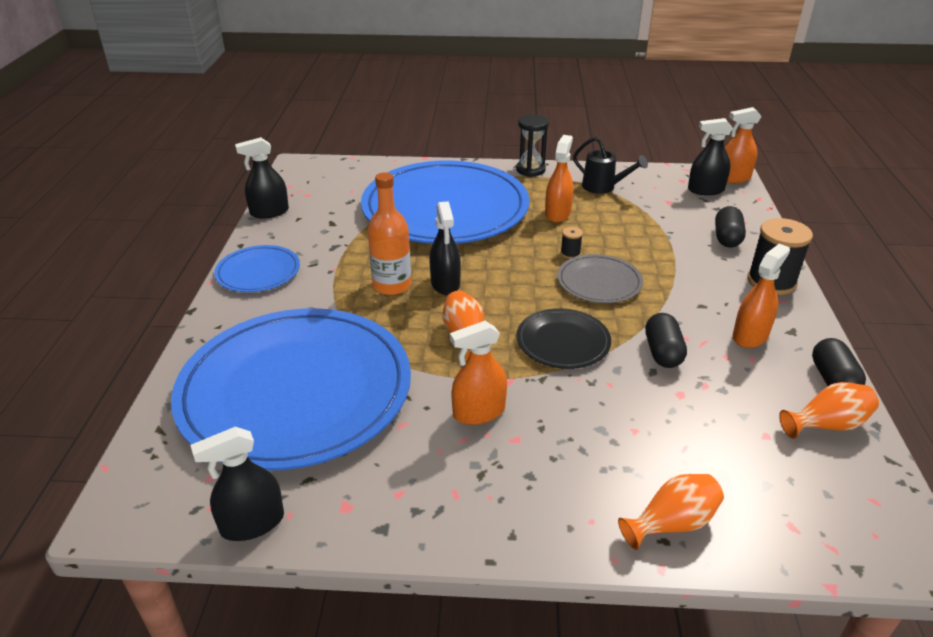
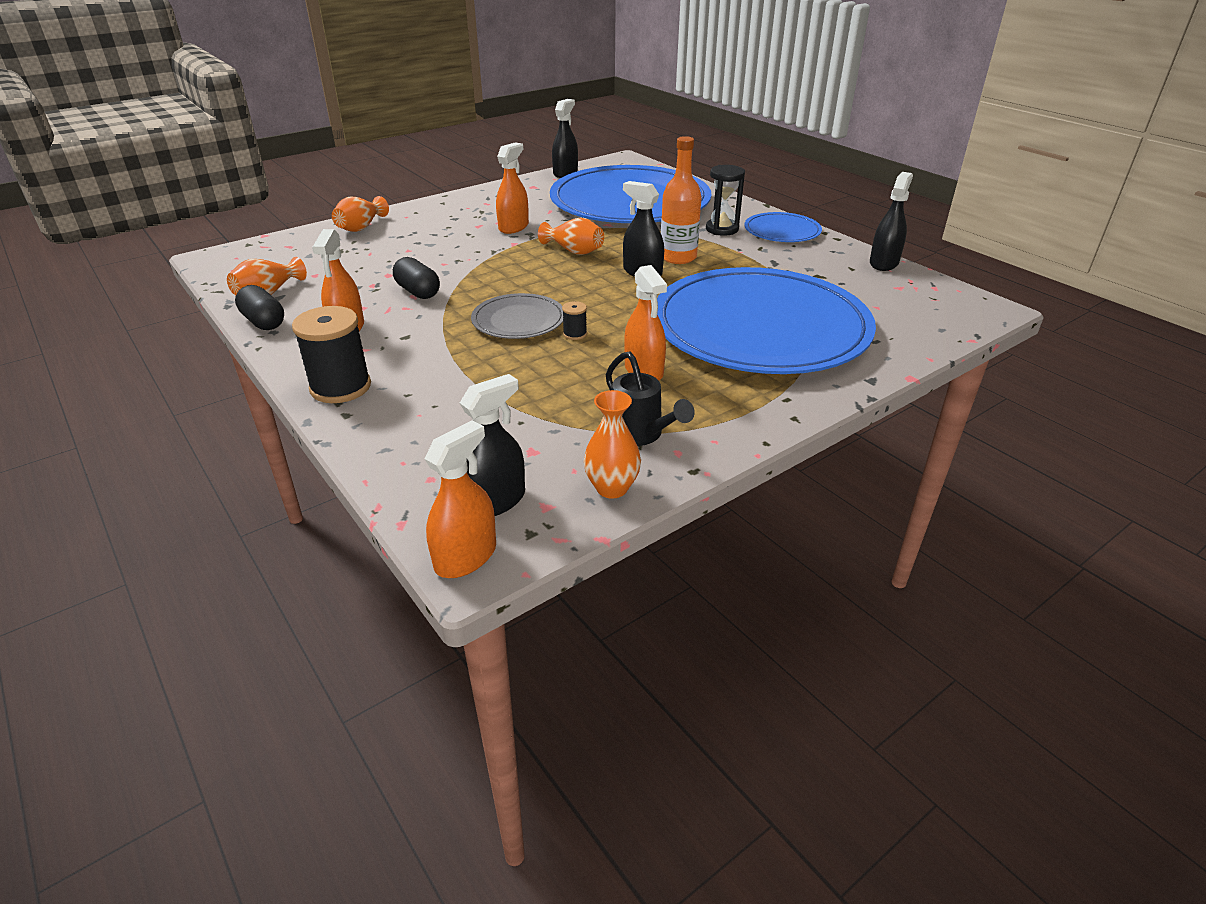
camera: 140 degrees right, 0 degrees up
black hourglass [516,115,549,177] -> black hourglass moved to [706,165,745,236]
black plate [516,308,611,369] -> none
black watering can [573,137,648,194] -> black watering can turned 120 degrees counterclockwise [606,351,695,446]
black capsule [715,206,746,248] -> none
none -> orange vase [584,390,641,499]

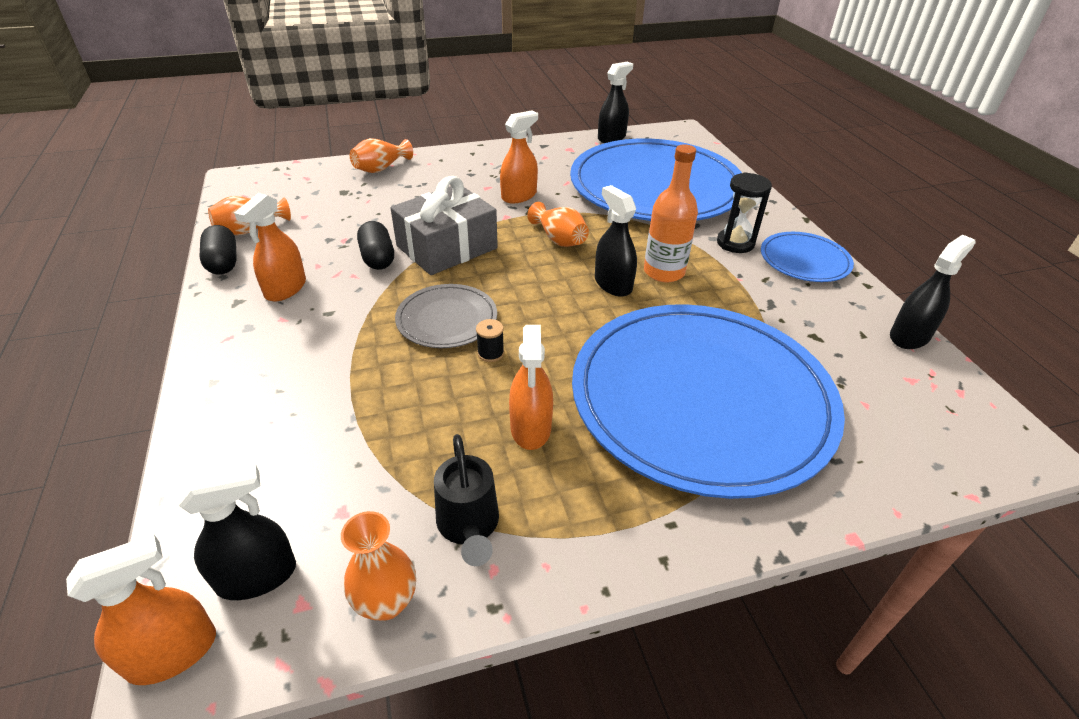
camera: 20 degrees right, 5 degrees up
black spool [292,306,371,403] -> none
none -> grey gift [391,176,498,275]

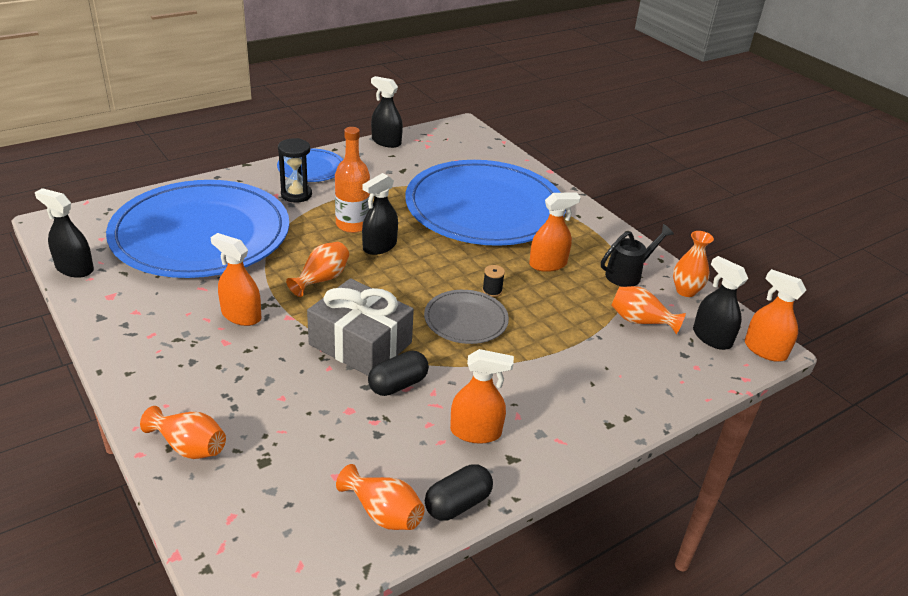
camera: 110 degrees left, 5 degrees down
none -> orange vase [611,286,686,334]

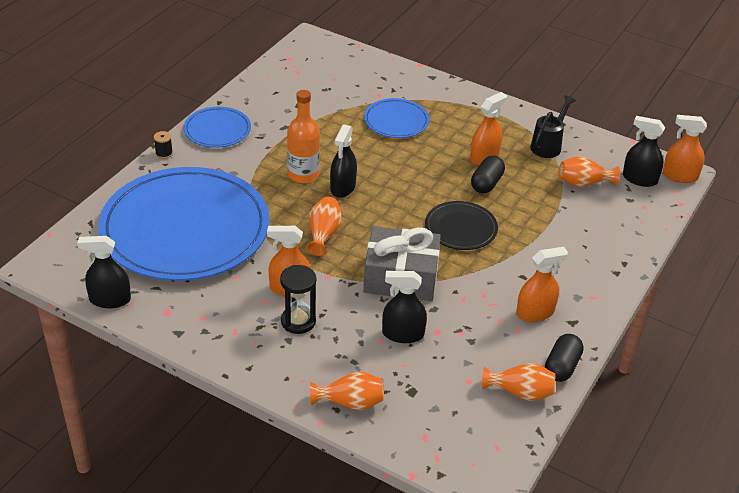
camera: 25 degrees left, 5 degrees up
black hourglass [278,138,312,203] -> black hourglass moved to [280,265,316,334]
black capsule [368,351,429,396] -> black capsule moved to [471,156,505,193]
black spray bottle [371,76,403,148] -> black spray bottle moved to [382,271,427,343]
blue plate [405,160,566,246] -> blue plate [364,98,430,138], size x0.44
grey plate [424,290,509,344] -> black plate [425,201,498,250]
black spool [482,265,505,297] -> black spool moved to [154,131,173,159]
orange vase [673,231,714,297] -> none

